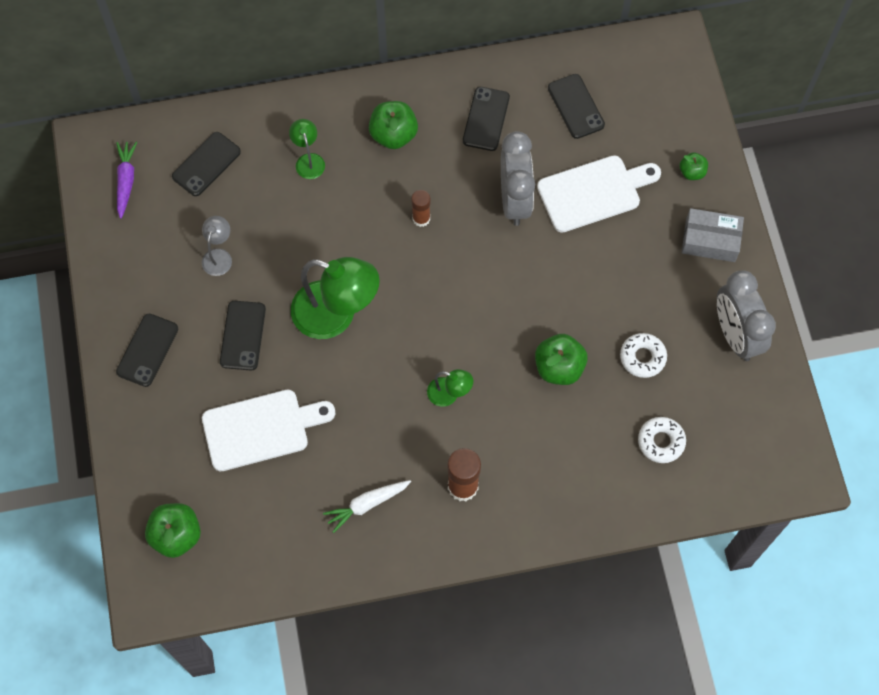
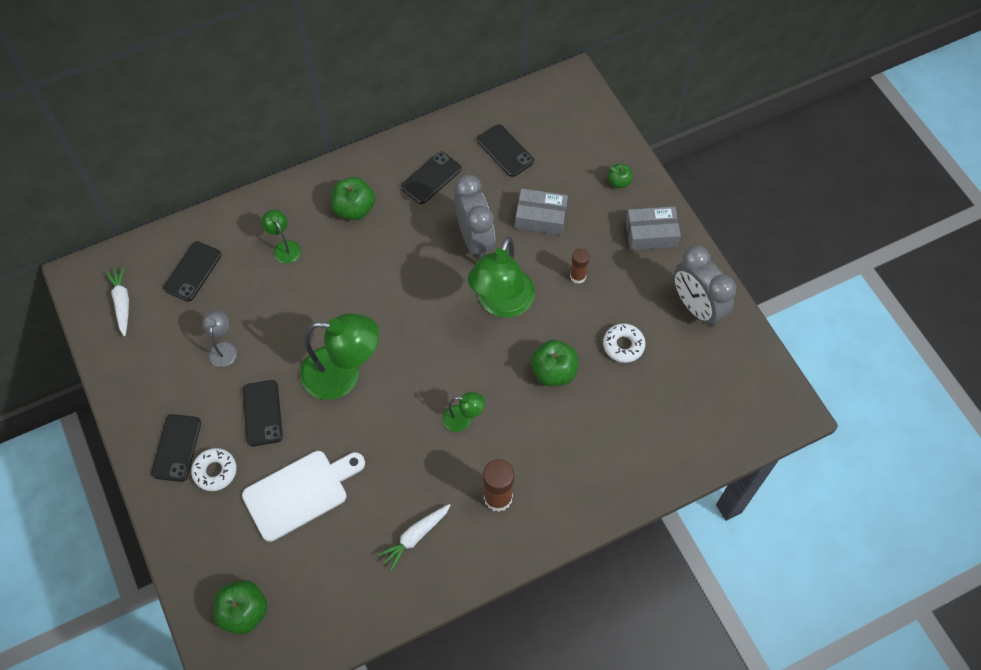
camera: 15 degrees left, 5 degrees down
purple carrot [116,142,137,219] -> white carrot [105,266,129,336]
brown glue stick [411,190,430,227] -> brown glue stick moved to [570,248,590,284]
black phone [463,87,510,151] -> black phone turned 45 degrees clockwise [401,151,462,204]
white cutting board [537,155,661,233] -> grey box [515,189,568,235]
white donut [638,417,686,463] -> white donut moved to [191,448,237,491]
none -> green lamp [468,237,535,318]

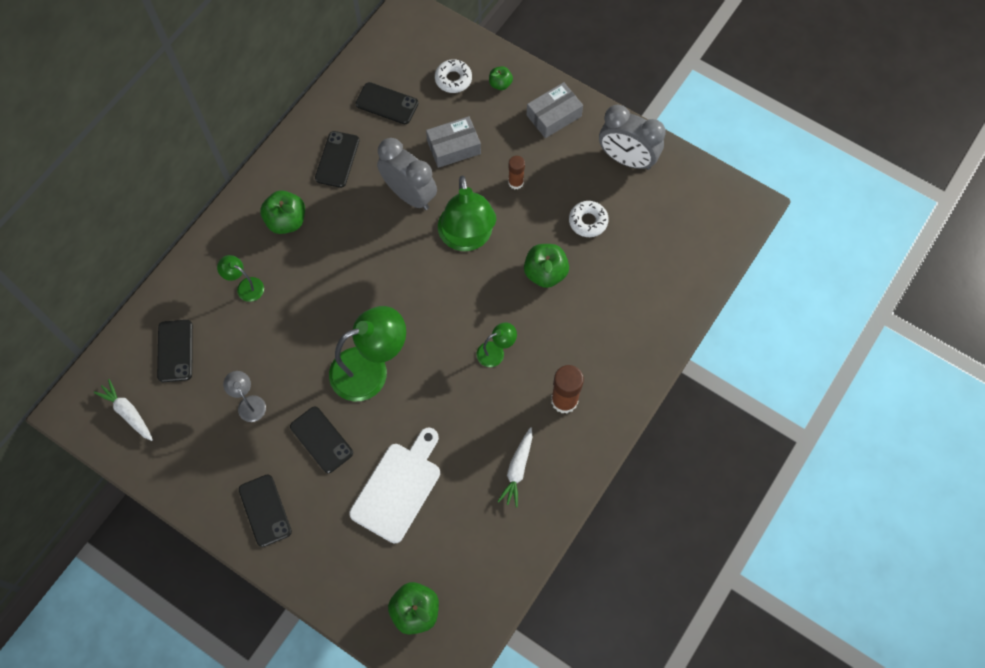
camera: 30 degrees left, 5 degrees up
white donut [191,448,237,491] -> white donut moved to [435,59,472,93]

